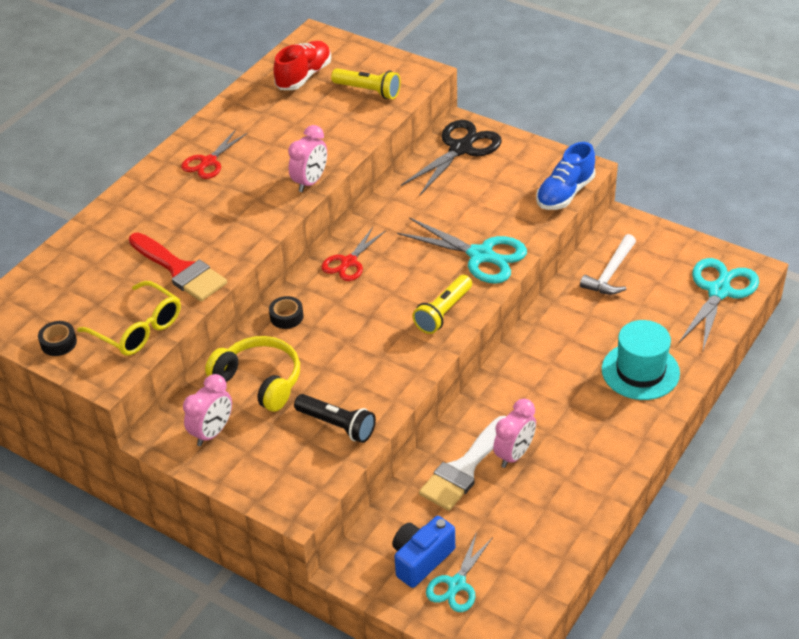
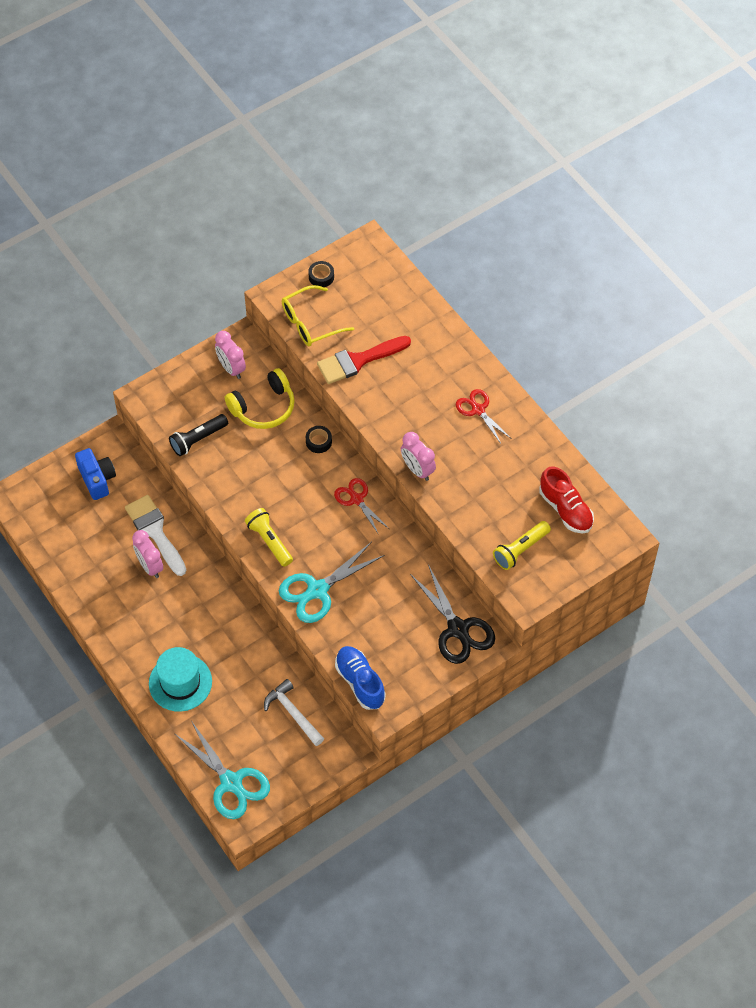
camera: 110 degrees right, 15 degrees up
turquoise scissors [426,532,493,612] -> none

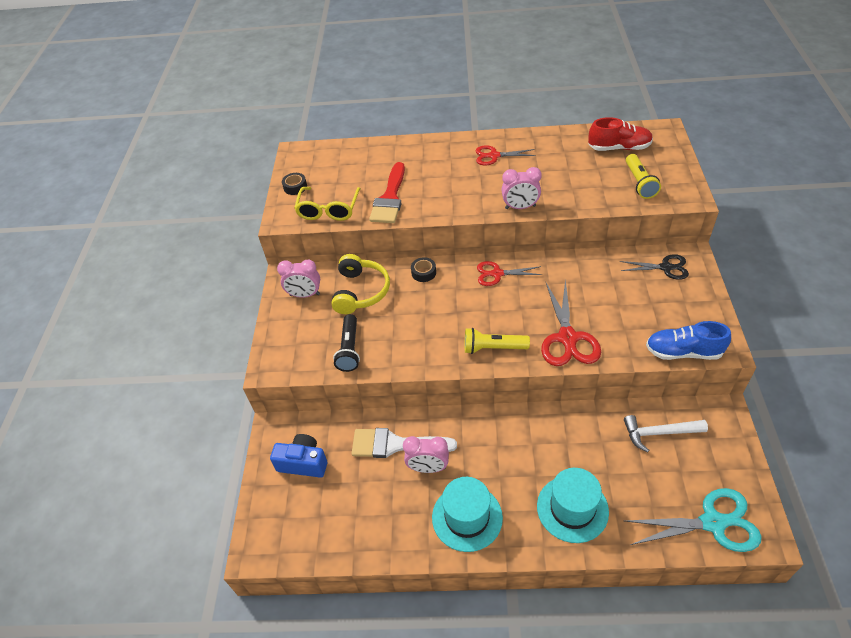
camera: 50 degrees left, 10 degrees down
turquoise scissors [279,542,385,623] -> red scissors [541,279,601,366]
black scissors [410,564,495,664] -> black scissors [620,254,689,280], size x0.63
none -> turquoise hat [432,477,503,552]

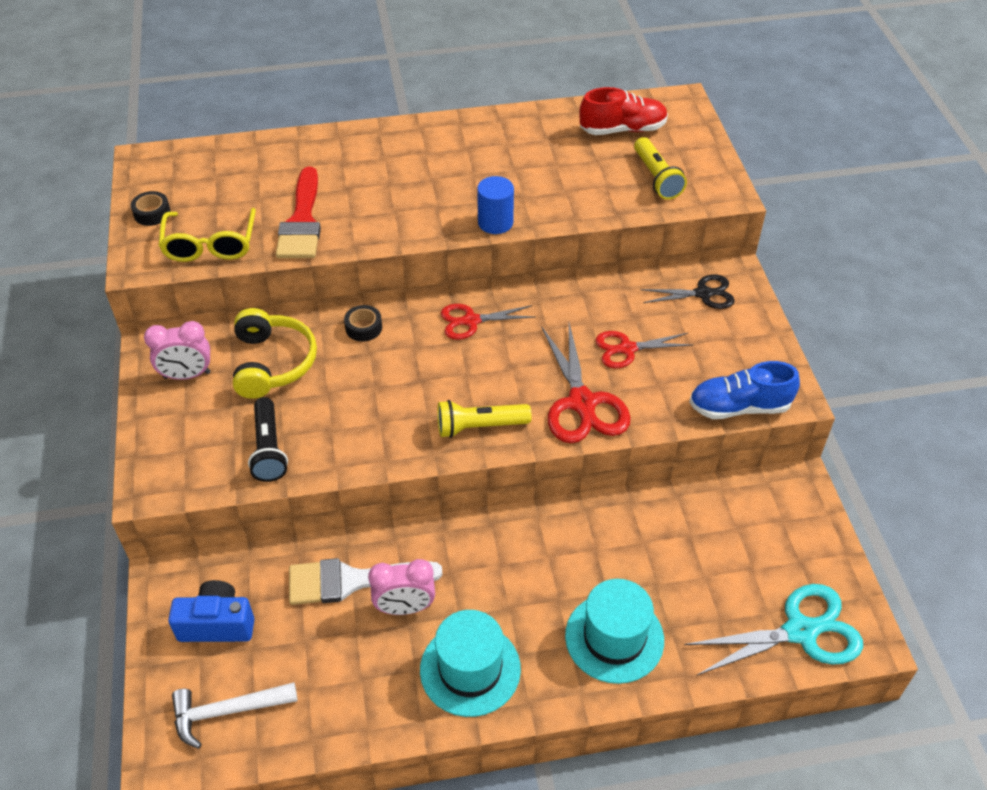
camera: 15 degrees left, 0 degrees up
red scissors [476,145,536,165] -> red scissors moved to [595,331,692,368]
pink clock [502,167,541,209] -> blue cylinder [477,176,514,234]
white hammer [624,415,708,452] -> white hammer moved to [172,682,298,749]

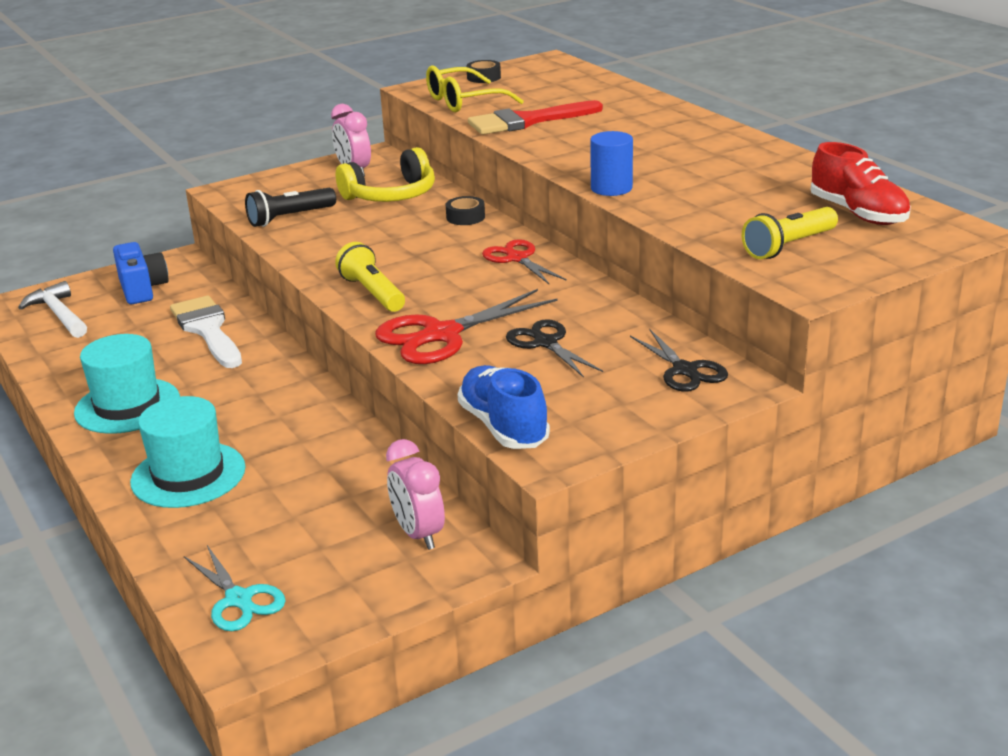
camera: 70 degrees right, 20 degrees down
pink clock [368,559,435,615] -> pink clock moved to [386,439,445,550]
red scissors [595,331,692,368] -> black scissors [506,319,603,378]
turquoise scissors [684,584,863,675] -> turquoise scissors [184,545,286,631], size x0.63

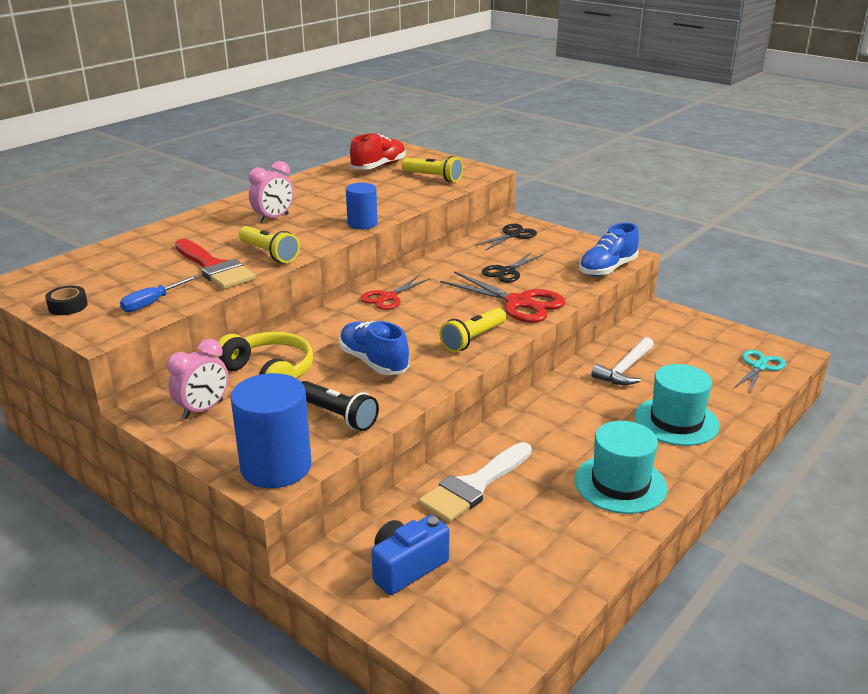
camera: 110 degrees left, 0 degrees up
white hammer [18,281,87,338] -> white hammer moved to [591,337,654,385]
pink clock [386,439,445,550] -> pink clock moved to [249,161,294,223]
yellow glasses [426,65,524,112] -> blue screwdriver [120,275,198,312]
black tape [446,196,485,225] -> none
none -> blue cylinder [230,373,312,488]
none -> yellow flashlight [239,226,300,263]
none -> blue shoe [339,321,409,375]

